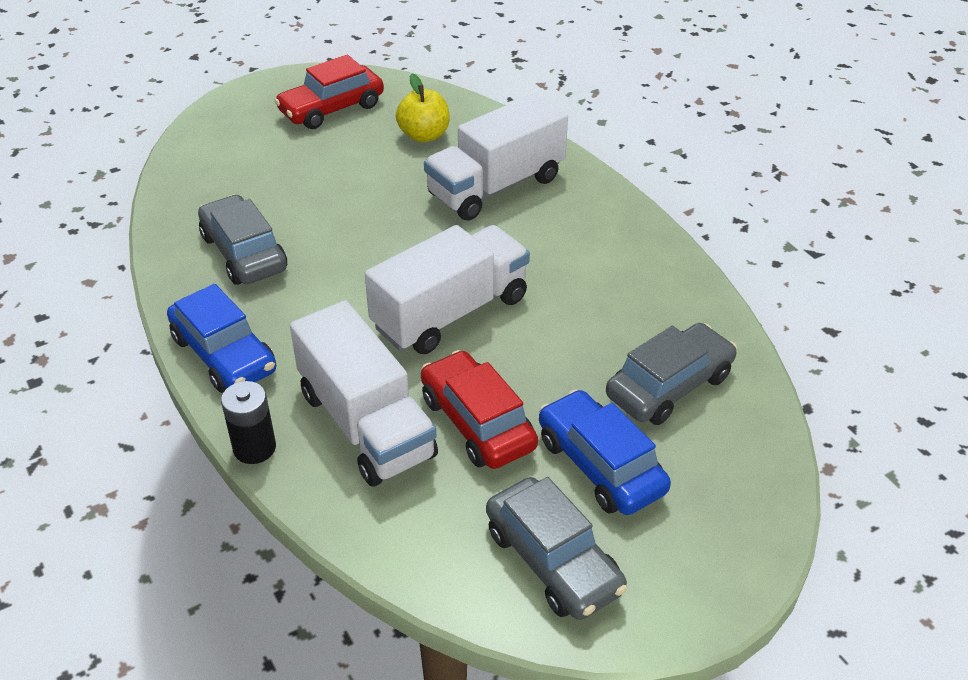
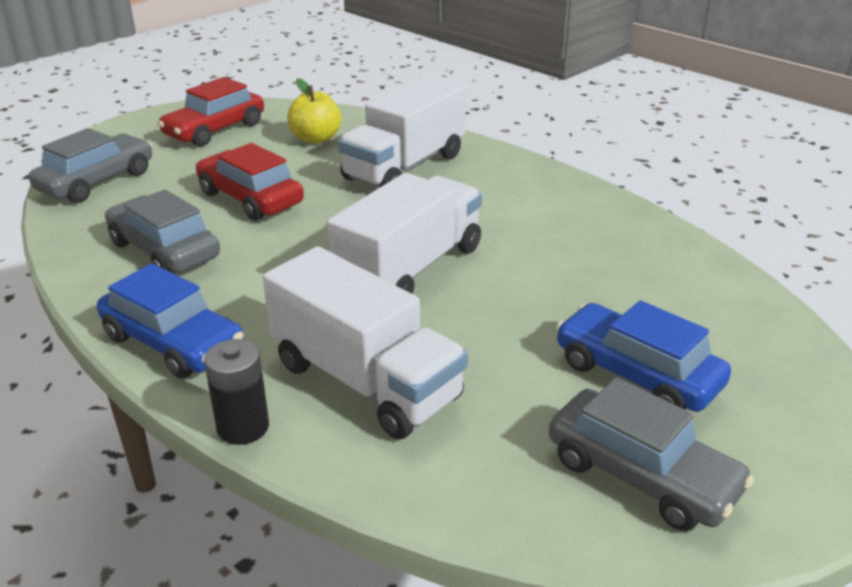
camera: 15 degrees left, 10 degrees down
red car [421,350,538,469] -> red car moved to [196,143,304,221]
grey car [606,323,737,425] -> grey car moved to [29,128,152,203]

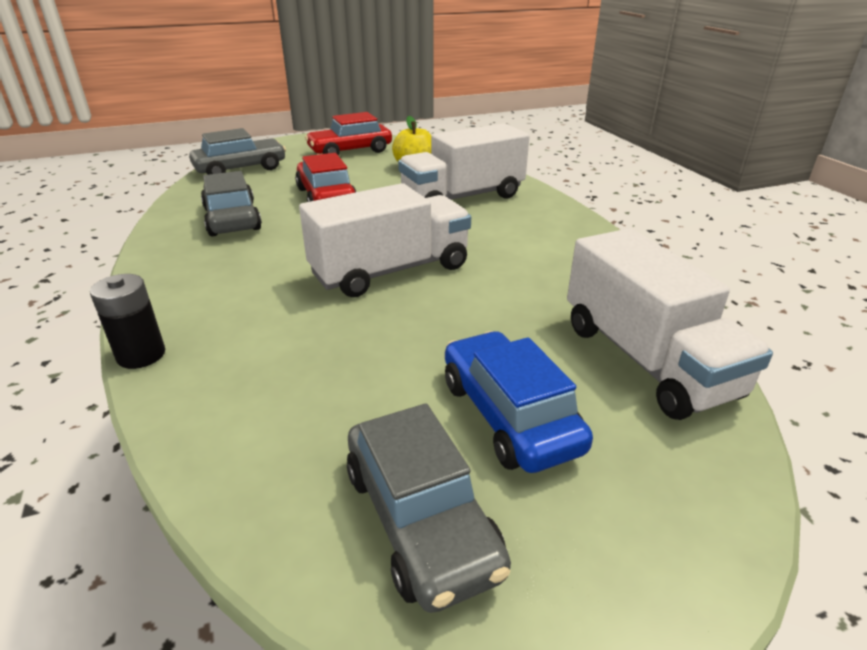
camera: 25 degrees right, 0 degrees up
blue car [97,263,244,379] -> none
white truck [263,246,468,439] -> white truck moved to [567,228,773,420]

